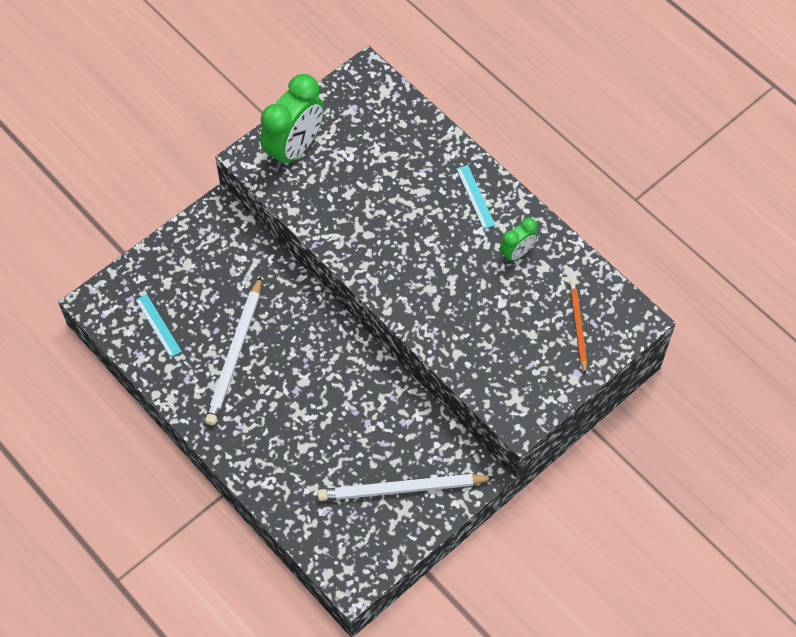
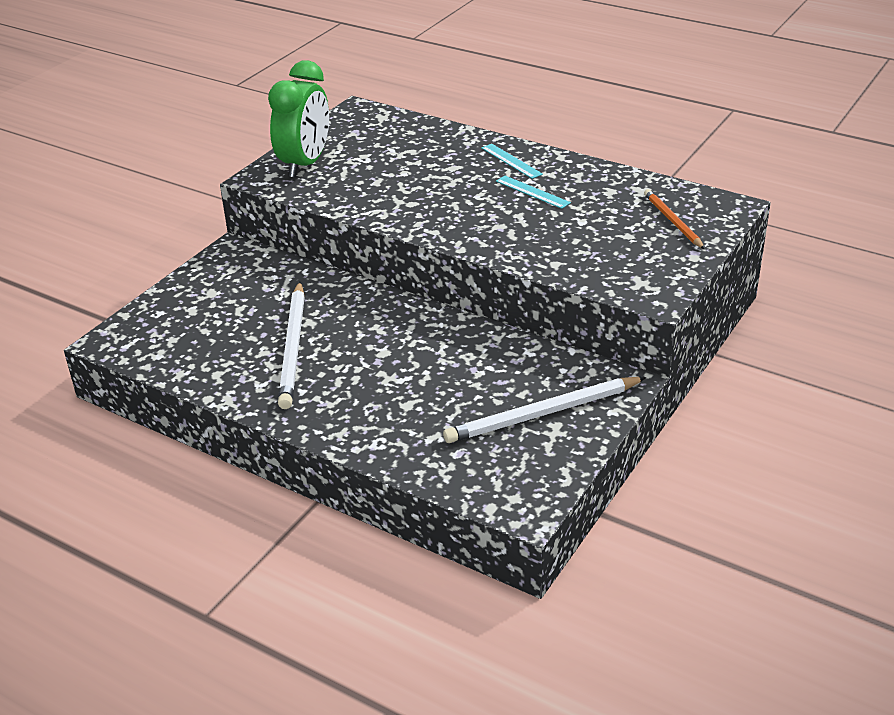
camera: 15 degrees left, 25 degrees down
turquoise ruler [136,294,182,358] -> turquoise ruler moved to [496,176,571,209]
green clock [500,218,538,262] -> none

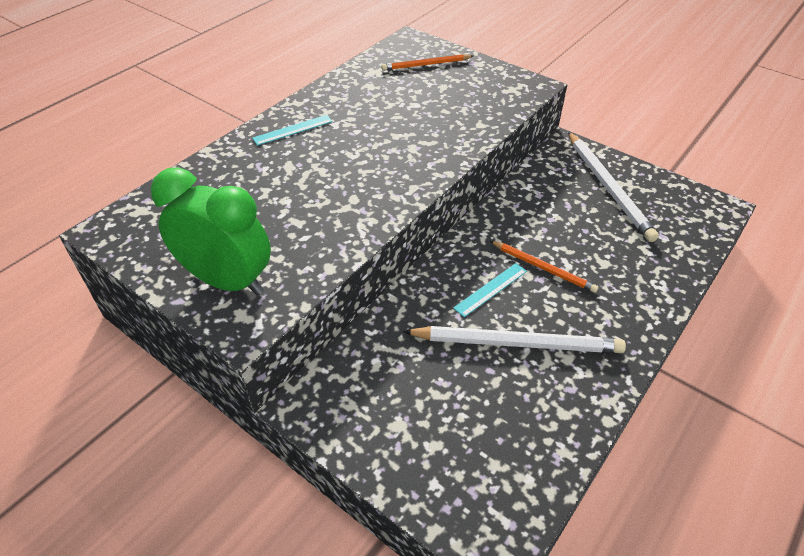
camera: 85 degrees left, 10 degrees up
turquoise ruler [496,176,571,209] -> turquoise ruler moved to [453,263,527,317]
none -> orange pencil [490,241,599,293]

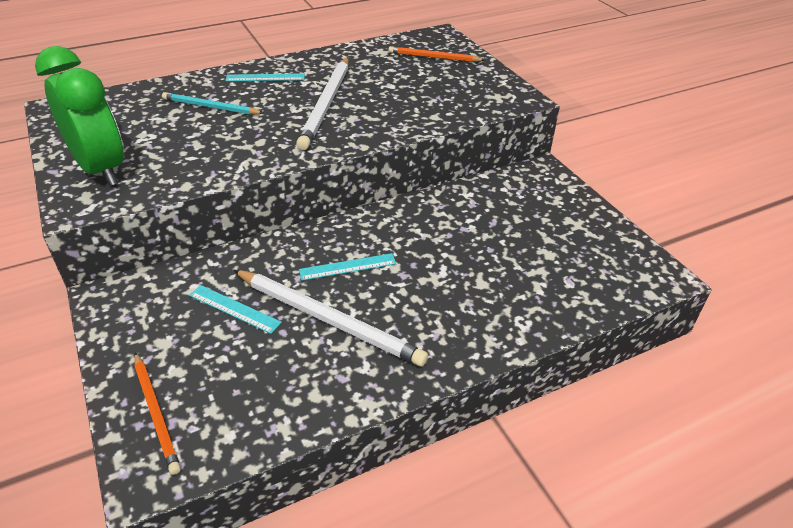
camera: 25 degrees right, 5 degrees down
orange pencil [490,241,599,293] -> orange pencil moved to [134,352,181,475]
white pencil [568,132,659,242] -> white pencil moved to [296,57,349,150]
none -> turquoise pencil [162,92,263,115]
none -> turquoise ruler [189,285,282,334]

